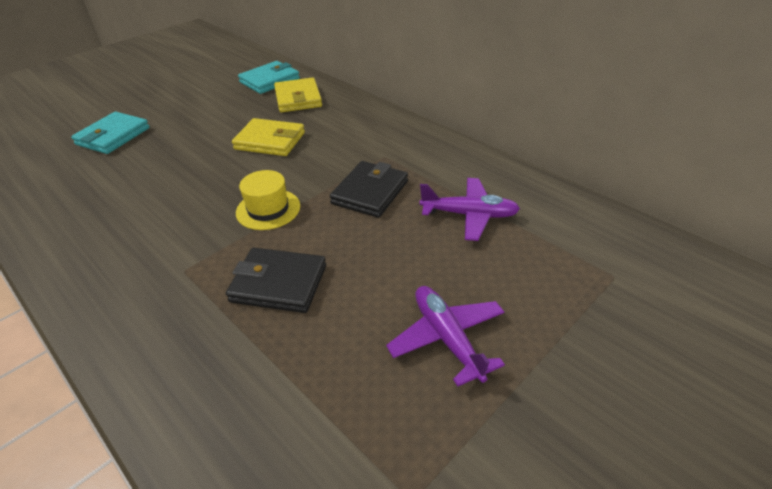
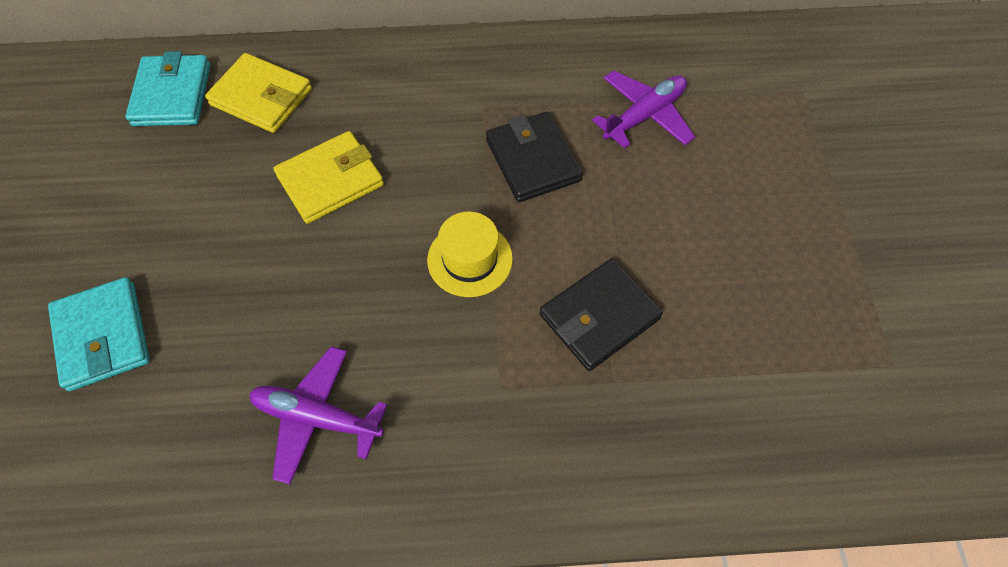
camera: 50 degrees left, 20 degrees up
purple plane [386,286,505,387] -> purple plane moved to [249,346,387,485]

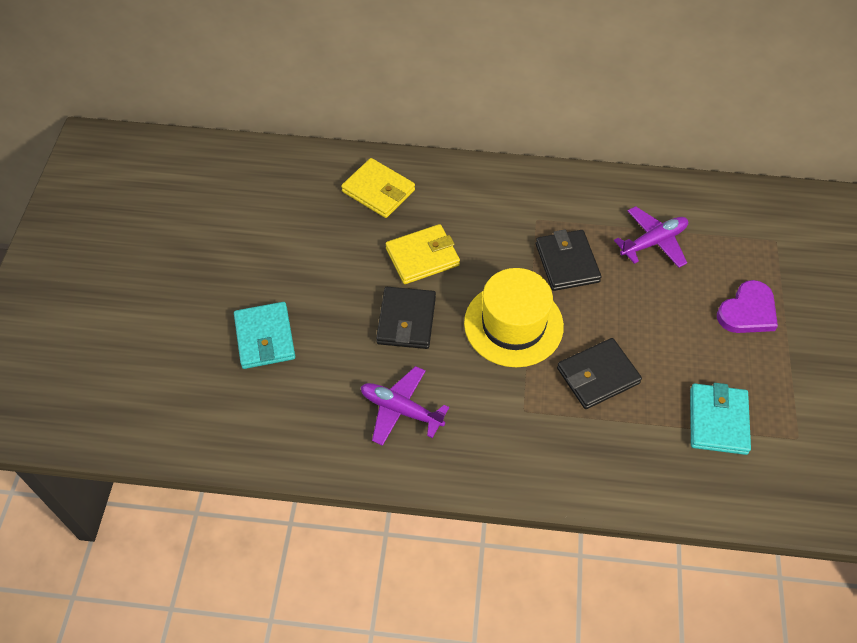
camera: 10 degrees right, 5 degrees down
turquoise wallet [125,51,211,126] -> turquoise wallet moved to [690,383,751,455]
yellow hat [427,211,513,297] -> yellow hat [464,268,564,367], size x1.67
none -> black wallet [376,287,436,349]
none -> purple heart [717,280,778,333]

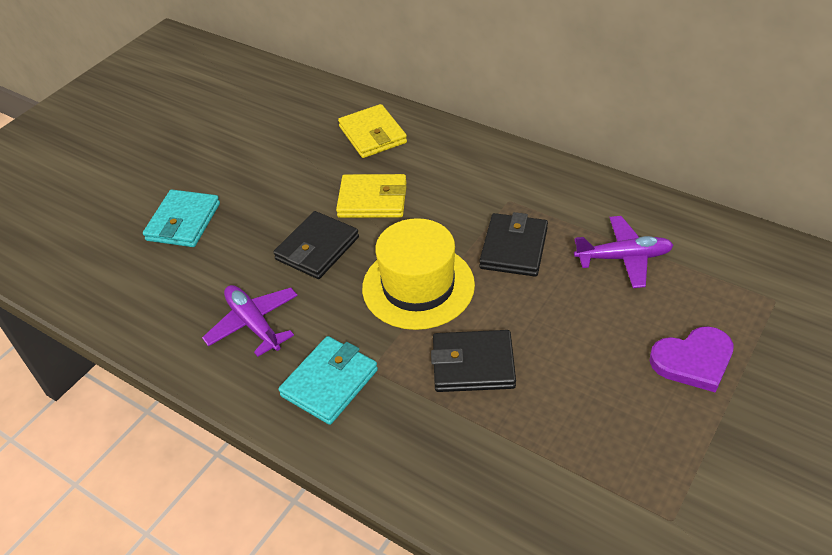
camera: 30 degrees right, 10 degrees down
turquoise wallet [690,383,751,455] -> turquoise wallet moved to [278,336,378,425]

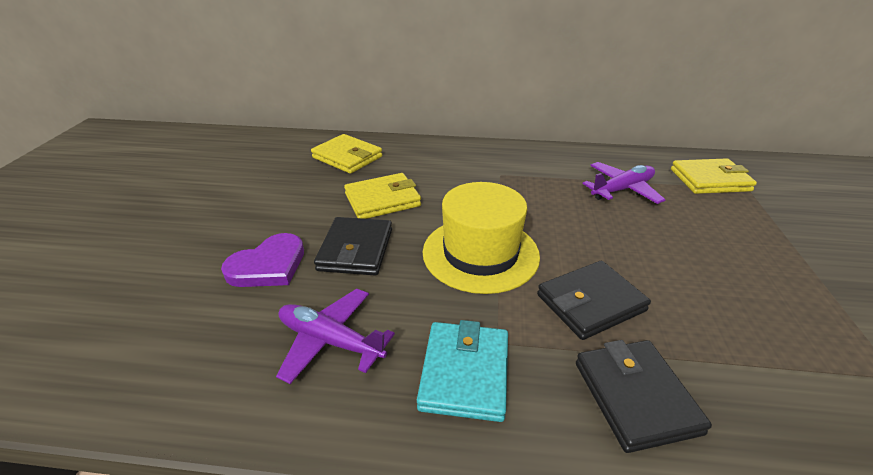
camera: 30 degrees left, 10 degrees down
turquoise wallet [143,190,220,247] -> none
black wallet [479,212,548,277] -> black wallet moved to [576,340,712,453]
purple heart [650,326,734,393] -> purple heart moved to [221,233,304,287]
none -> yellow wallet [671,158,757,194]

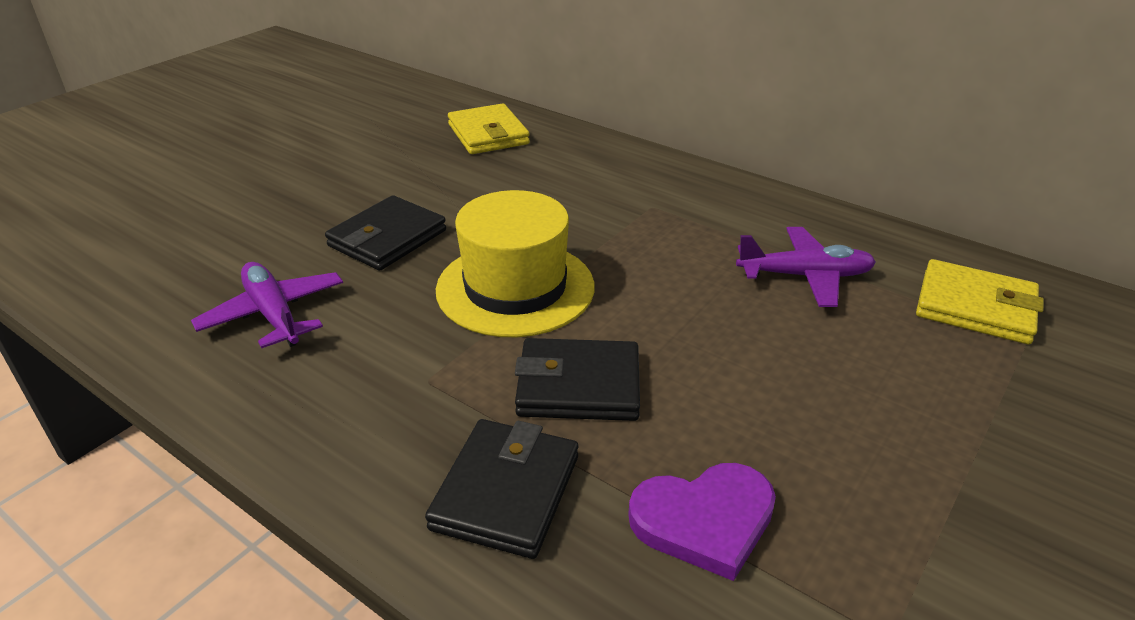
camera: 30 degrees right, 0 degrees up
purple heart [221,233,304,287] -> purple heart moved to [628,463,776,581]
yellow wallet [344,173,421,219] -> none
turquoise wallet [417,320,508,422] -> none

